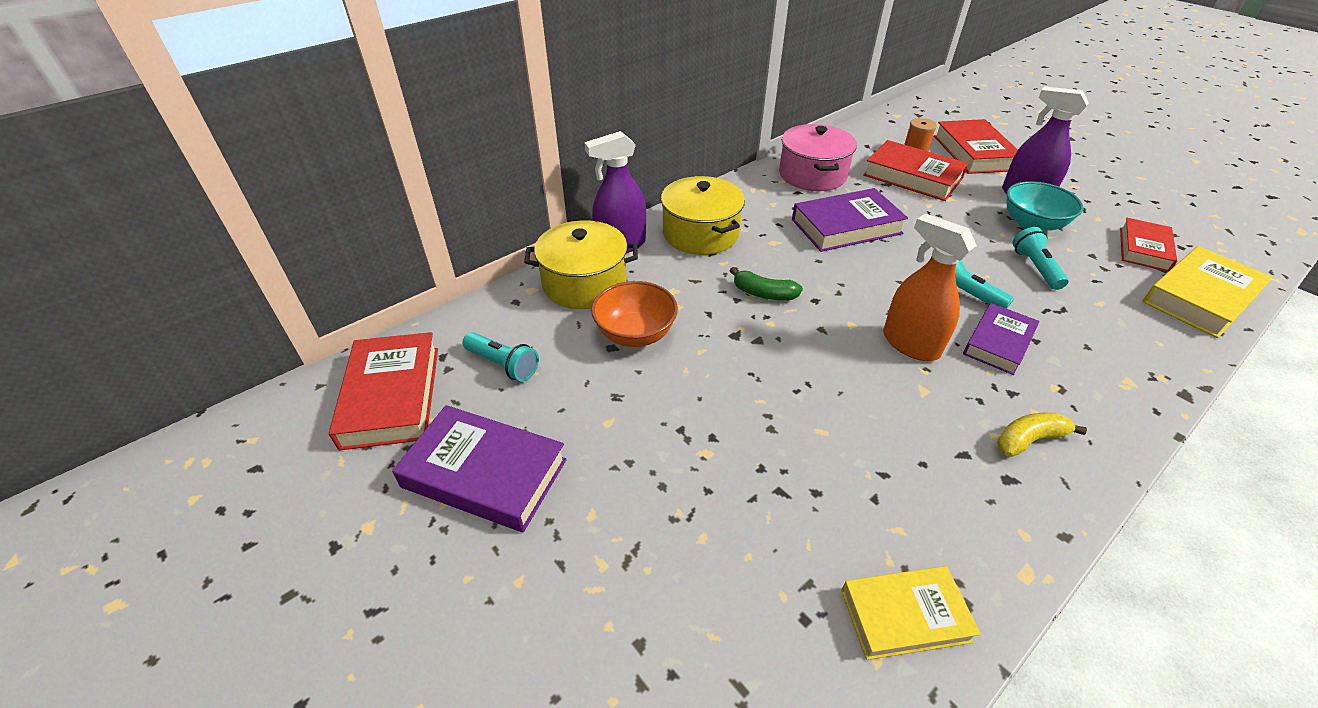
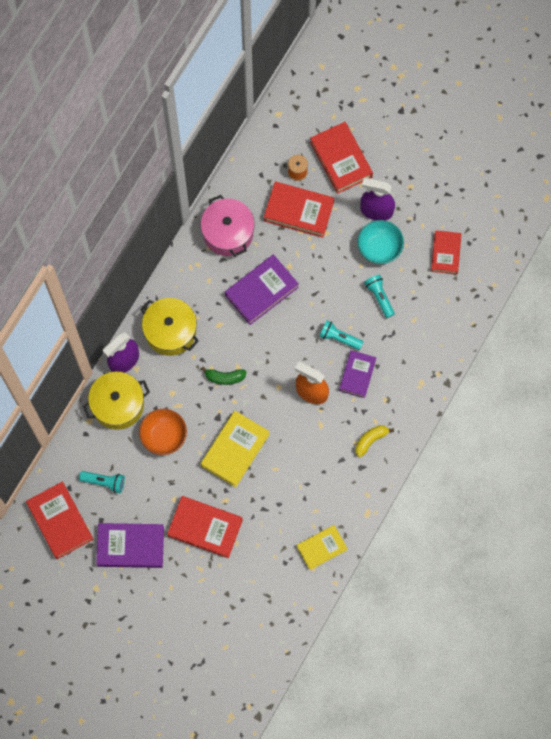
camera: 20 degrees left, 30 degrees up
yellow book [1142,246,1273,338] -> yellow book moved to [201,411,269,487]
none -> red book [167,496,243,558]

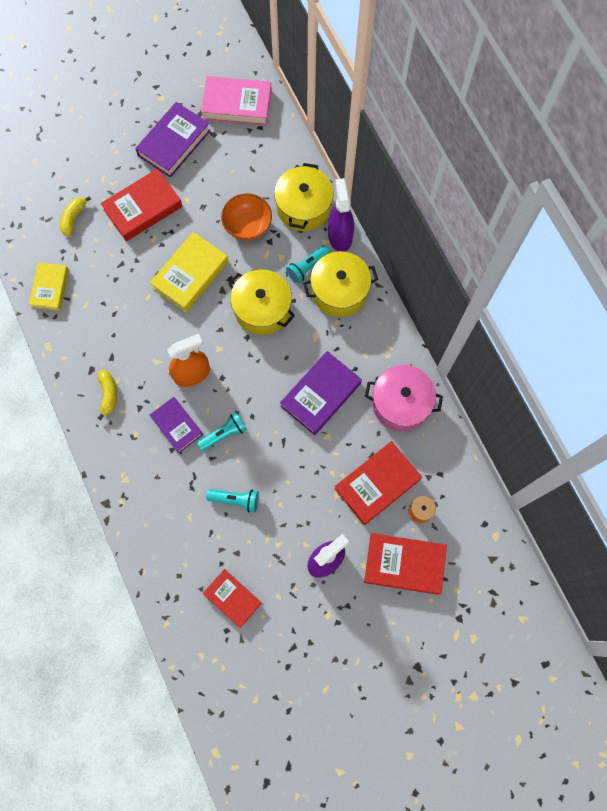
camera: 125 degrees right, 0 degrees up
red book [26,481,94,559] -> pink book [201,76,272,126]
turquoise flashlight [79,471,125,493] -> turquoise flashlight moved to [286,245,330,284]
green banana [201,367,246,385] -> yellow pot [228,269,295,335]
yellow book [201,411,269,487] -> yellow book turned 60 degrees clockwise [150,232,229,312]
purple book [225,254,299,325] -> purple book turned 45 degrees clockwise [280,351,362,435]
turquoise bowl [358,220,404,264] -> none
none -> yellow banana [60,196,91,237]

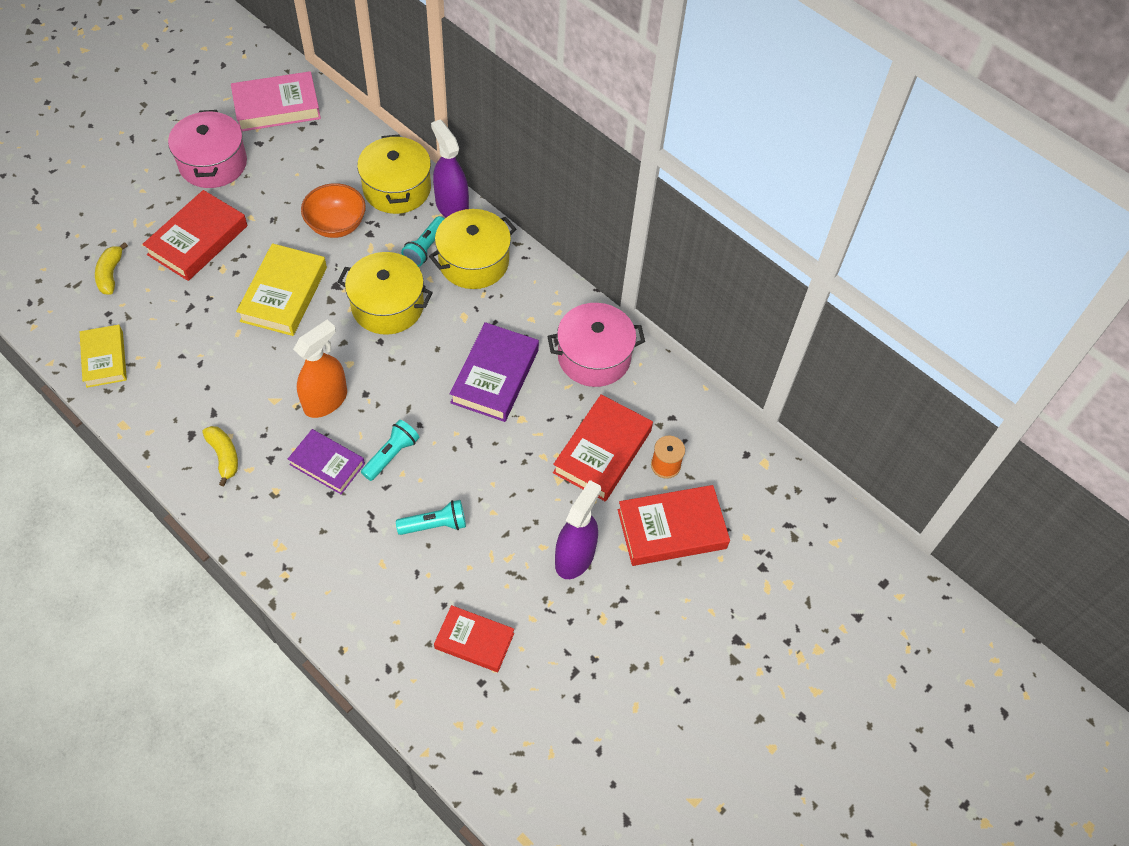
camera: 25 degrees left, 15 degrees down
purple book [135,102,211,178] -> pink pot [168,110,247,188]

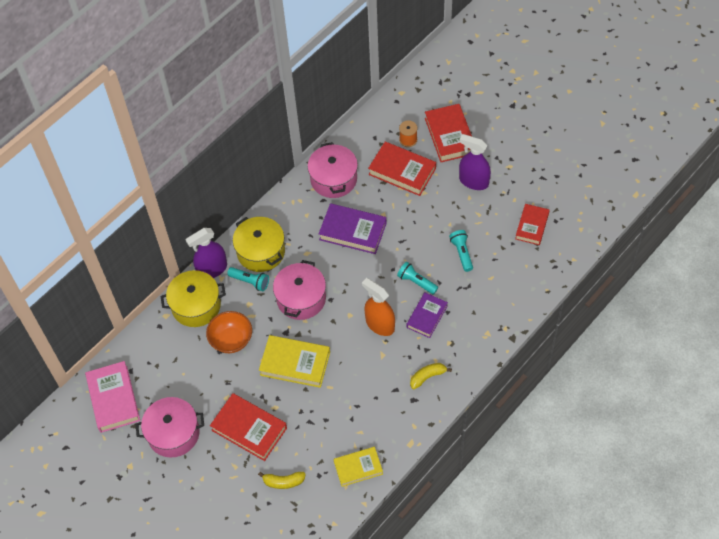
camera: 85 degrees left, 0 degrees up
yellow pot [337,252,433,335] -> pink pot [273,260,326,320]

